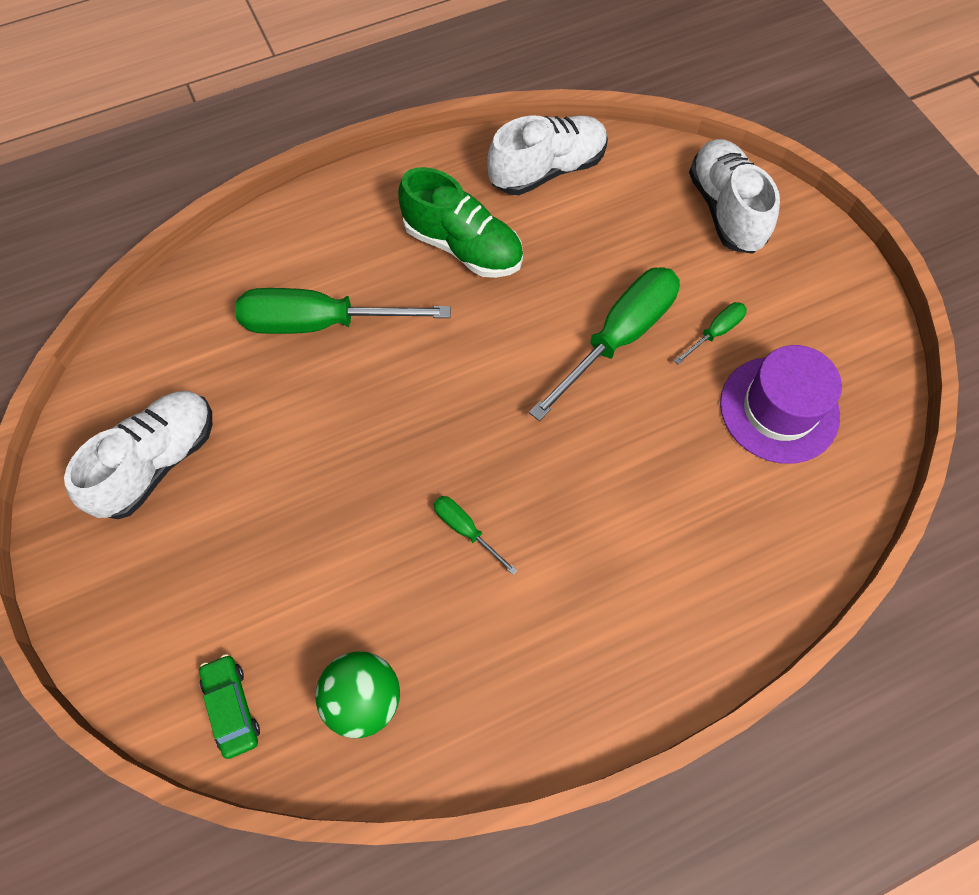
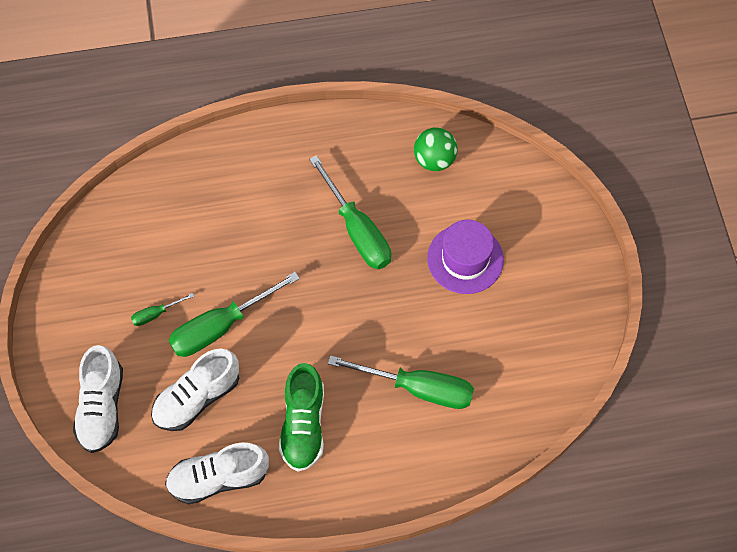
camera: 165 degrees left, 0 degrees up
white shoe [64,391,212,519] -> white shoe moved to [151,349,239,431]
green car [199,654,260,759] -> none
green shoe [398,167,523,278] -> green shoe turned 135 degrees counterclockwise [279,363,324,471]
green screwdriver [433,496,518,575] -> green screwdriver [309,155,391,269], size x2.17
purple hat [720,345,842,464] -> purple hat moved to [427,220,504,294]

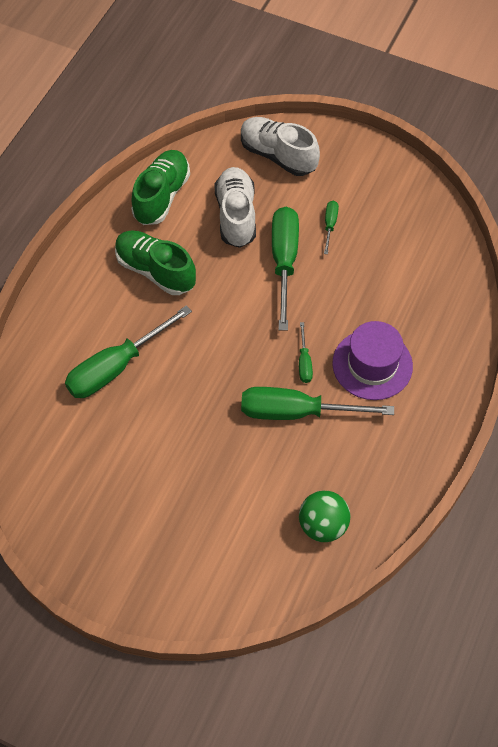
camera: 125 degrees right, 5 degrees down
white shoe [165,443,269,504] -> green shoe [131,150,190,225]
purple hat [427,220,504,294] -> purple hat moved to [332,321,413,400]
none -> green screwdriver [299,322,313,383]

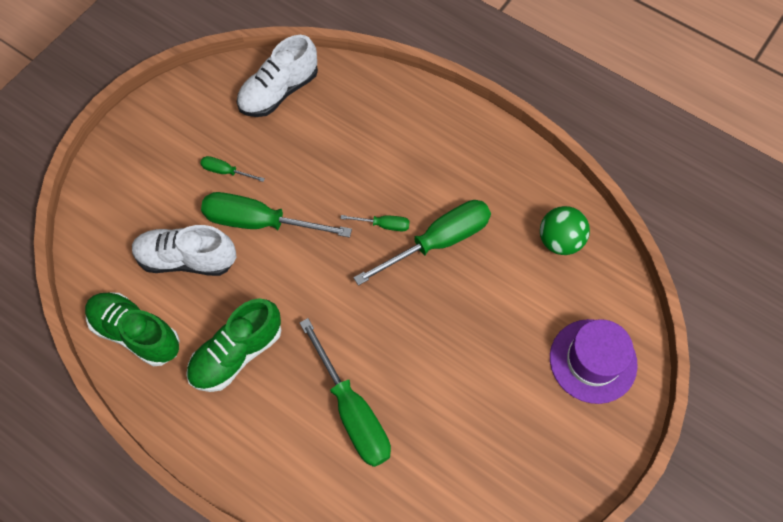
camera: 80 degrees left, 5 degrees up
white shoe [241,117,320,176] -> white shoe moved to [237,35,318,117]
green screwdriver [241,387,394,420] -> green screwdriver turned 135 degrees counterclockwise [353,200,491,286]
purple hat [332,321,413,400] -> purple hat moved to [550,319,638,404]

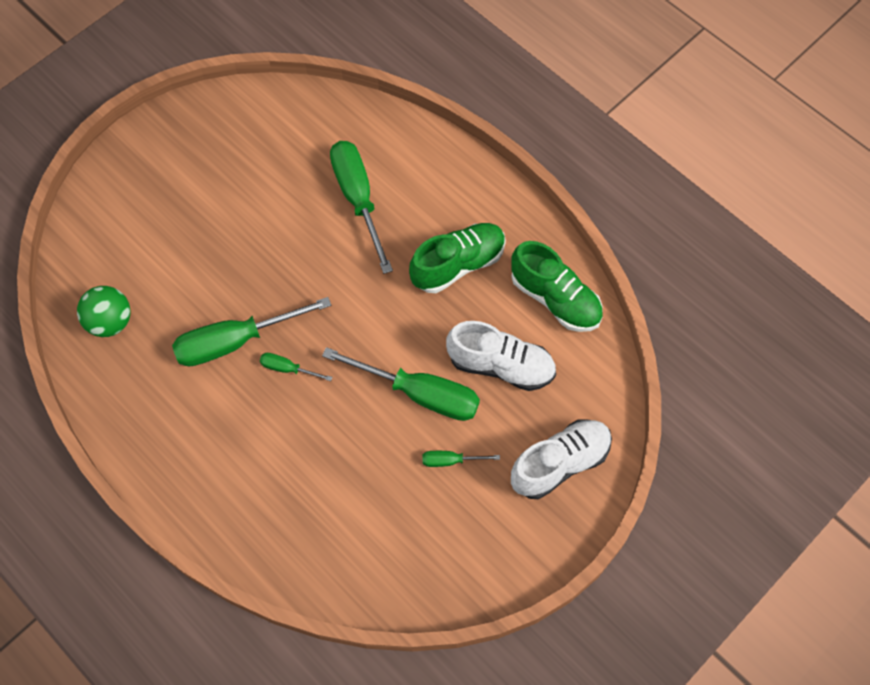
camera: 170 degrees left, 0 degrees up
green screwdriver [200,156,265,182] -> green screwdriver turned 150 degrees clockwise [422,451,500,467]
white shoe [237,35,318,117] -> white shoe moved to [511,419,612,499]
purple hat [550,319,638,404] -> none

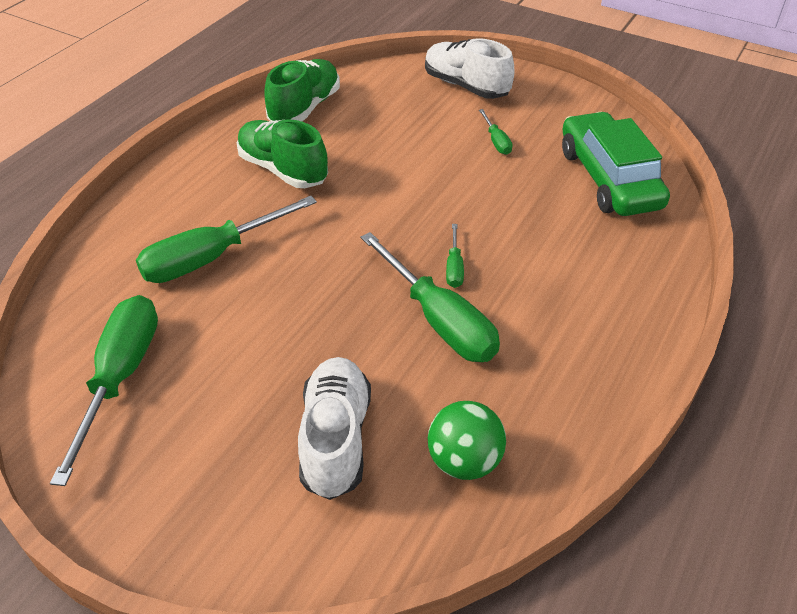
camera: 105 degrees left, 20 degrees down
green screwdriver [322,347,480,421] -> green screwdriver moved to [50,295,158,486]
white shoe [446,321,556,391] -> white shoe moved to [298,357,371,500]
none -> green car [562,112,670,216]

